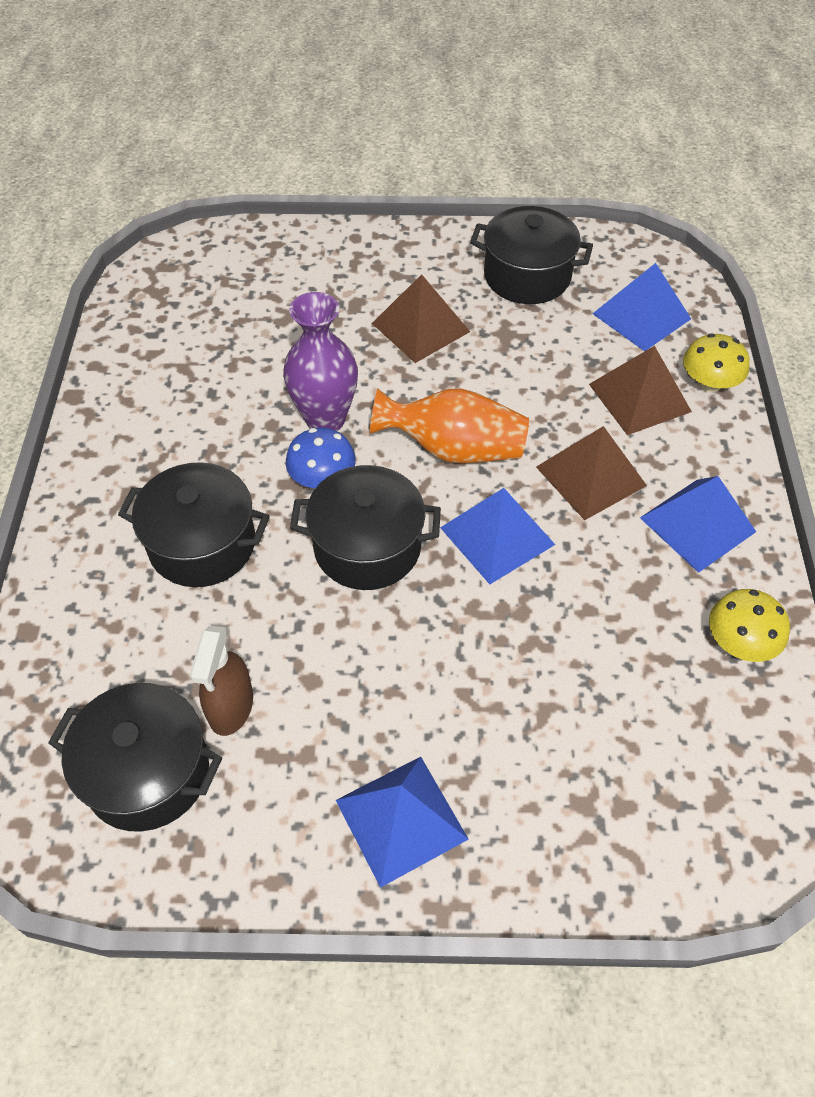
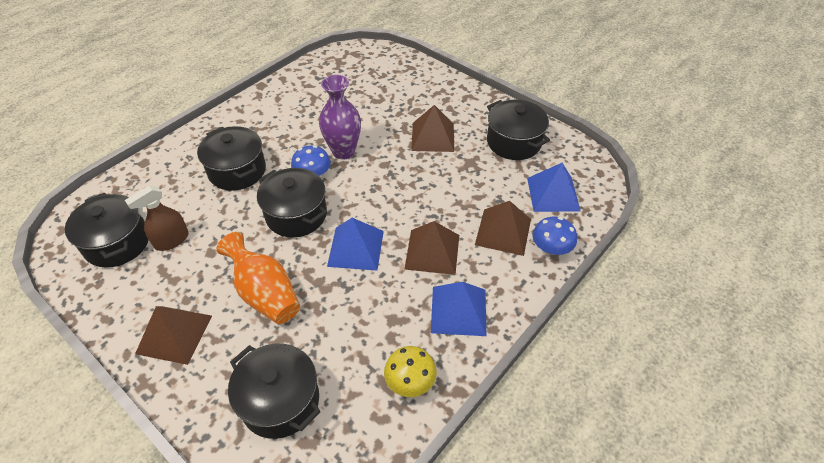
camera: 40 degrees right, 5 degrees down
blue pyramid [336,757,469,888] -> brown pyramid [135,306,212,365]
orange vase [370,389,529,463] -> orange vase moved to [216,232,300,324]
yellow mushroom [683,334,750,392] -> blue mushroom [532,217,577,255]
none -> black pot [228,343,321,439]

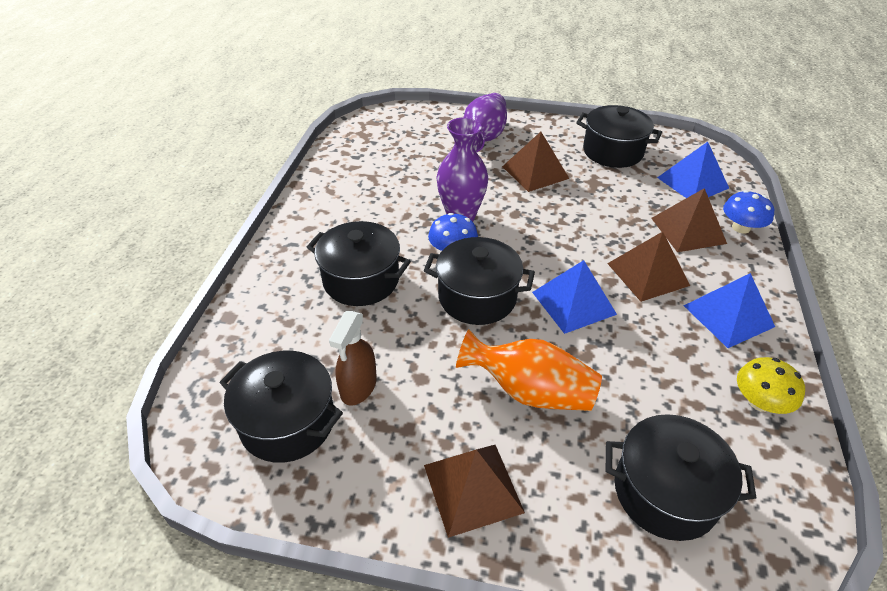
camera: 30 degrees left, 5 degrees down
none -> purple vase [464,93,507,152]

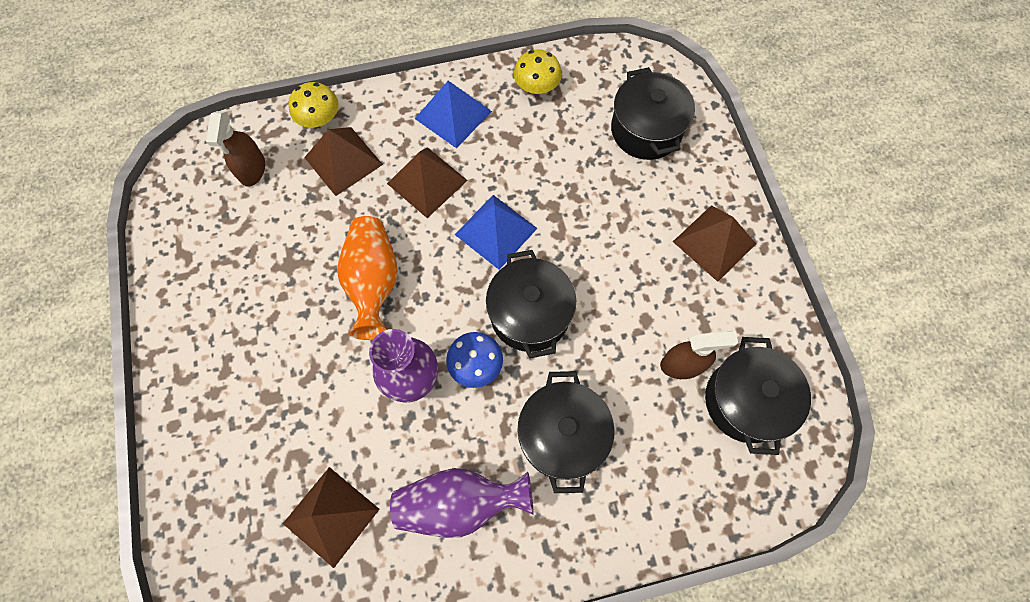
camera: 115 degrees left, 25 degrees up
orange vase [456,329,602,411] -> orange vase moved to [337,216,398,340]
purple vase [464,93,507,152] -> purple vase moved to [390,468,534,538]
brown pyramid [502,132,569,192] -> brown pyramid moved to [283,467,380,568]
black pot [576,105,662,168] -> none
blue pyramid [657,142,729,198] -> brown spray bottle [206,111,265,187]
blue mushroom [723,190,774,234] -> yellow mushroom [288,82,339,128]

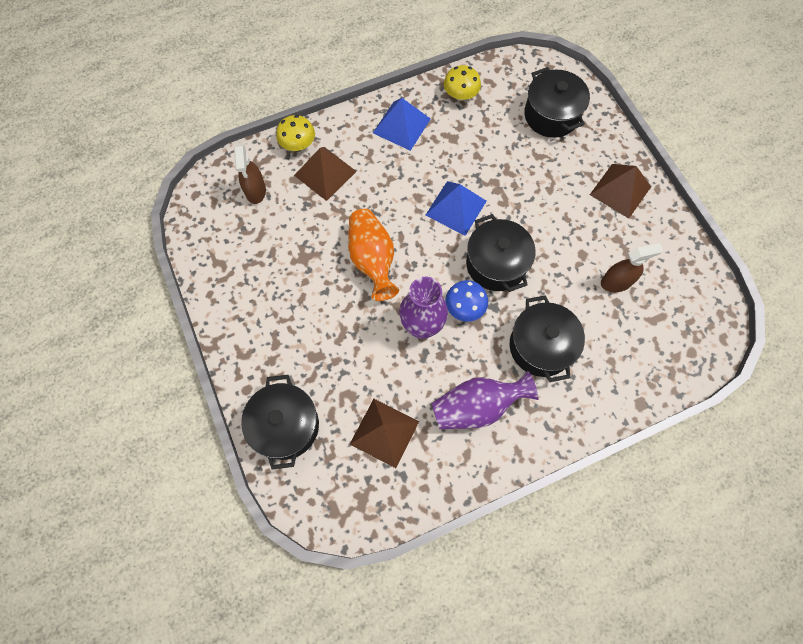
camera: 10 degrees left, 0 degrees up
brown pyramid [387,147,468,218] -> none
black pot [705,337,811,455] -> black pot moved to [241,375,319,469]

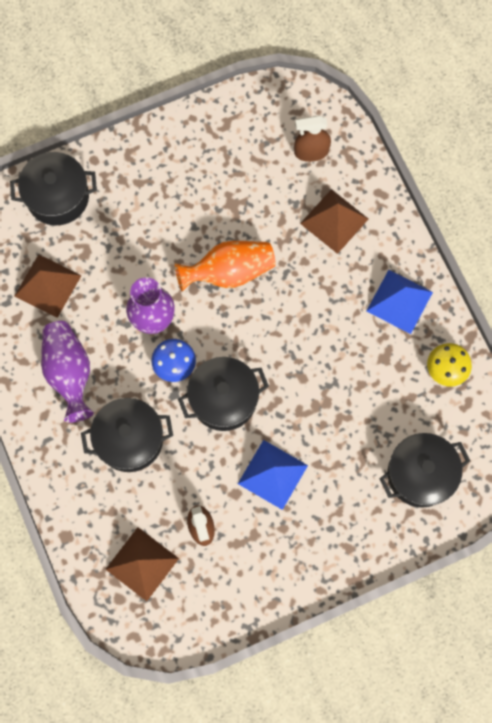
camera: 90 degrees right, 5 degrees up
yellow mushroom [276,115,315,151] -> none
blue pyramid [425,181,486,236] -> blue pyramid moved to [238,440,308,510]
brown pyramid [590,164,651,218] -> brown pyramid moved to [105,527,179,601]

